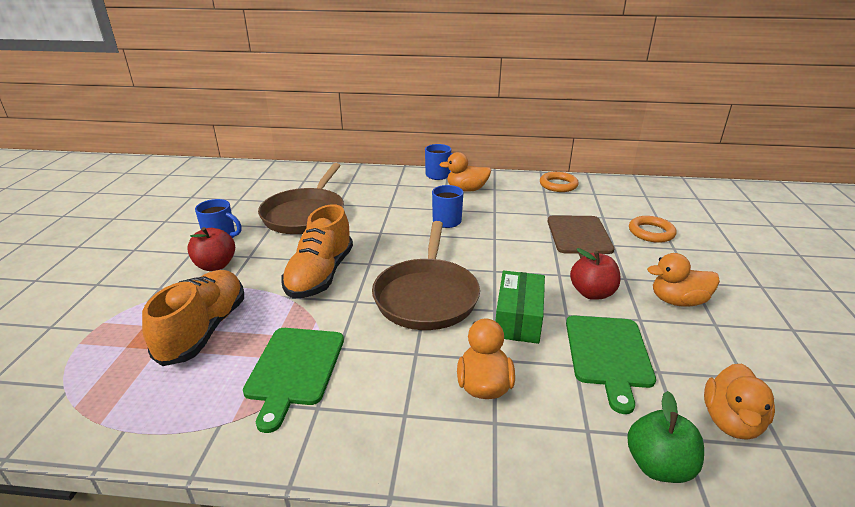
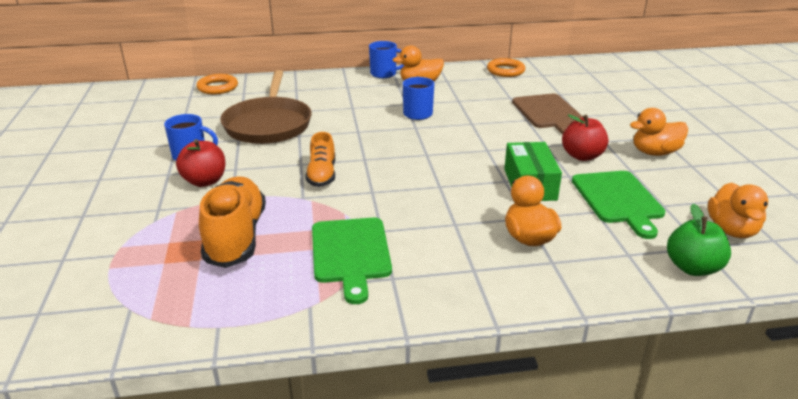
camera: 15 degrees left, 0 degrees up
orange shoe [281,204,353,299] -> orange shoe [305,132,335,187], size x0.60
brown pan [372,221,480,330] -> none
orange ring [629,216,677,243] -> orange ring moved to [197,74,238,94]

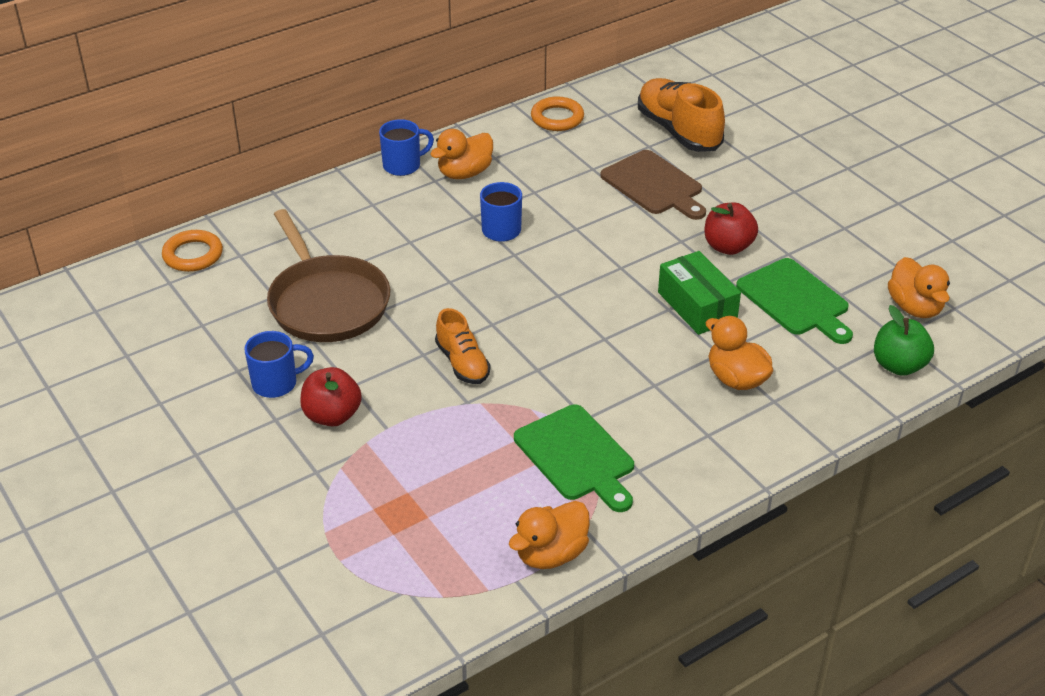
camera: 25 degrees left, 10 degrees up
orange shoe [199,176,266,268] -> orange shoe moved to [638,78,725,152]
orange duck [630,108,688,156] -> orange duck moved to [509,501,590,569]

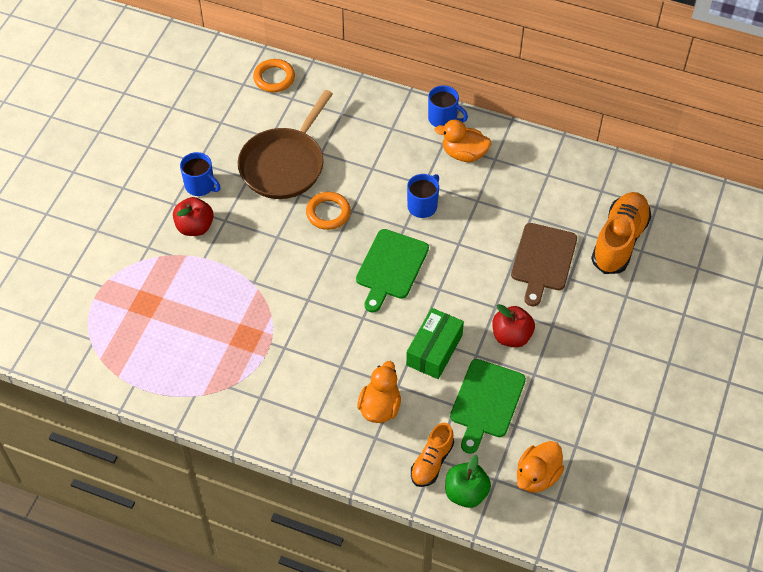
camera: 55 degrees right, 15 degrees up
orange shoe [435,308,490,384] -> orange shoe moved to [411,423,454,487]
orange duck [509,501,590,569] -> none
green cutting board [514,404,634,512] -> green cutting board moved to [356,229,429,312]
orange ring [531,97,584,131] -> orange ring moved to [306,192,351,230]

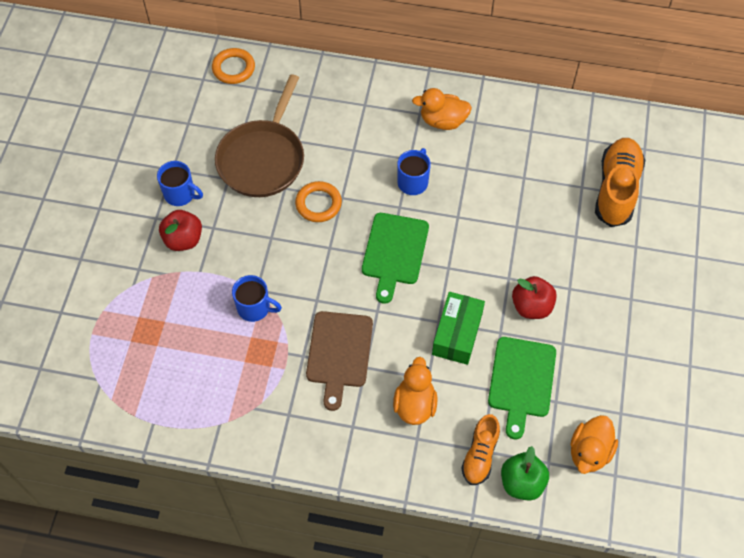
camera: 10 degrees left, 5 degrees up
blue mug [428,85,468,127] -> blue mug moved to [232,275,282,322]
brown cutting board [511,223,577,306] -> brown cutting board moved to [306,311,373,411]

